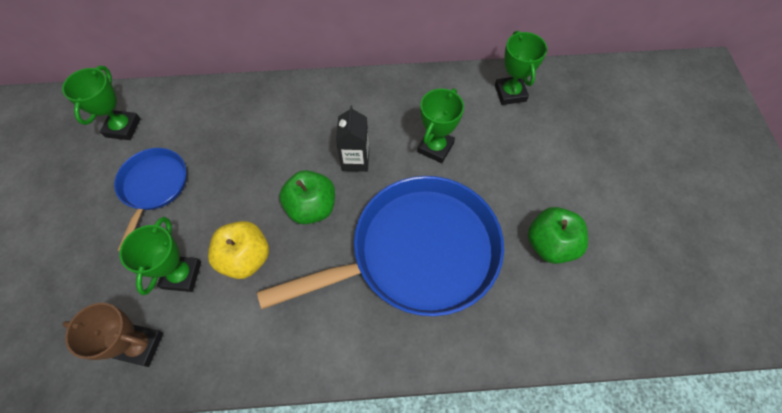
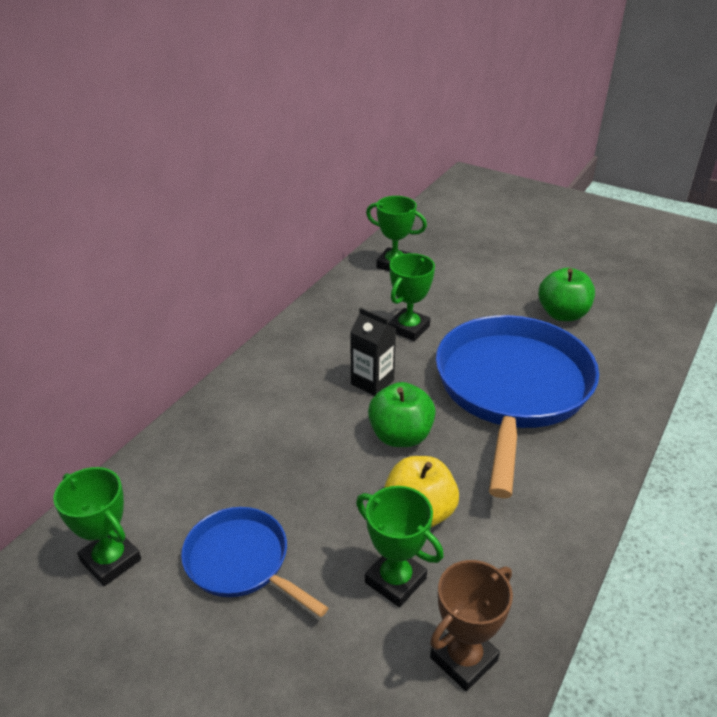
camera: 55 degrees left, 25 degrees down
green trophy [417,88,464,163] -> green trophy turned 60 degrees clockwise [388,253,435,341]

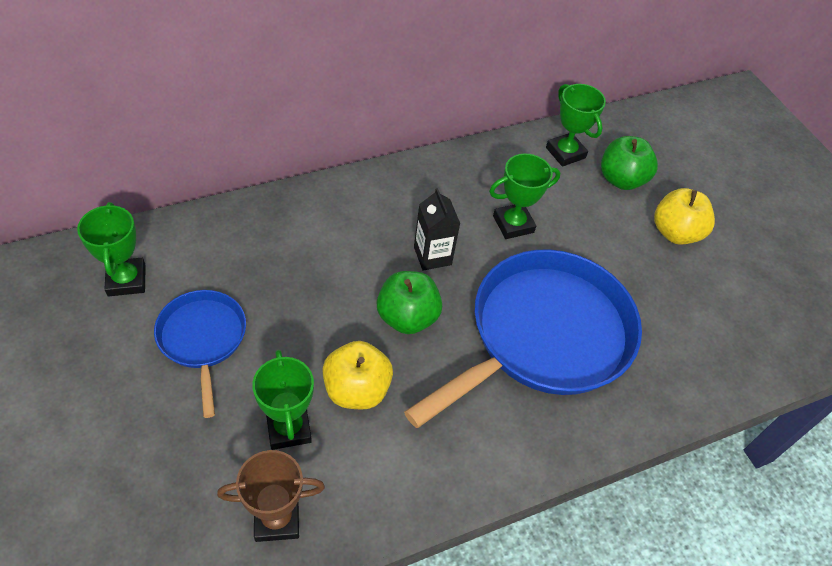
camera: 30 degrees right, 15 degrees up
green apple [538,268,595,321] -> green apple moved to [601,136,658,190]
none -> yellow apple [654,188,715,245]

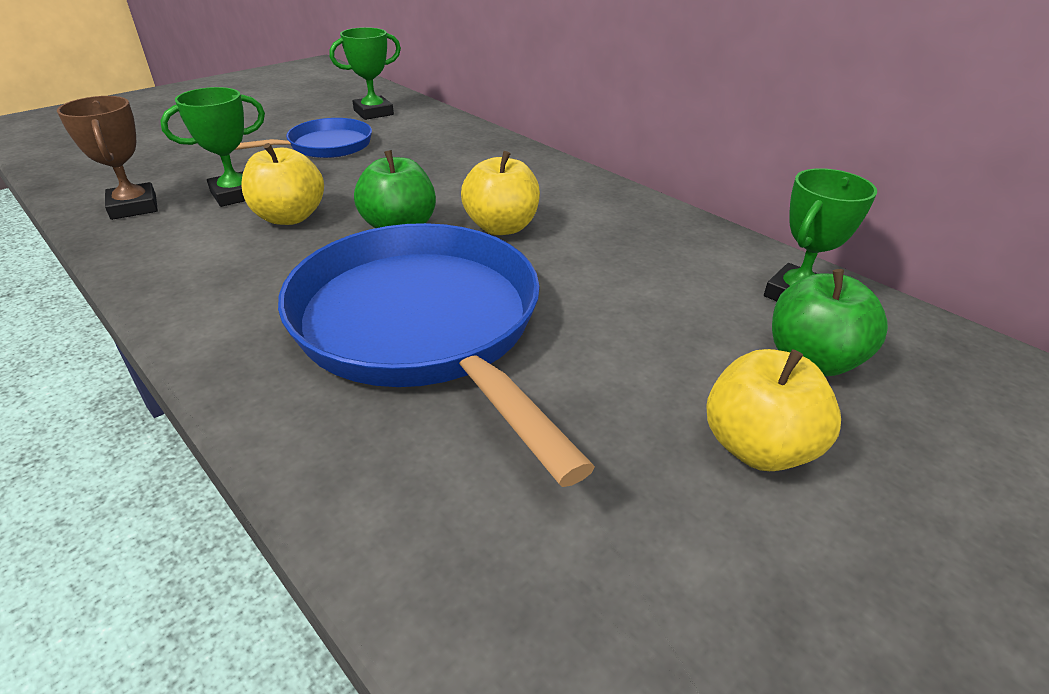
camera: 75 degrees right, 15 degrees down
blue pan [404,250,642,428] -> blue pan turned 150 degrees counterclockwise [278,223,595,487]
black carton [414,188,460,271] -> yellow apple [461,151,540,235]
green trophy [489,154,561,239] -> none

